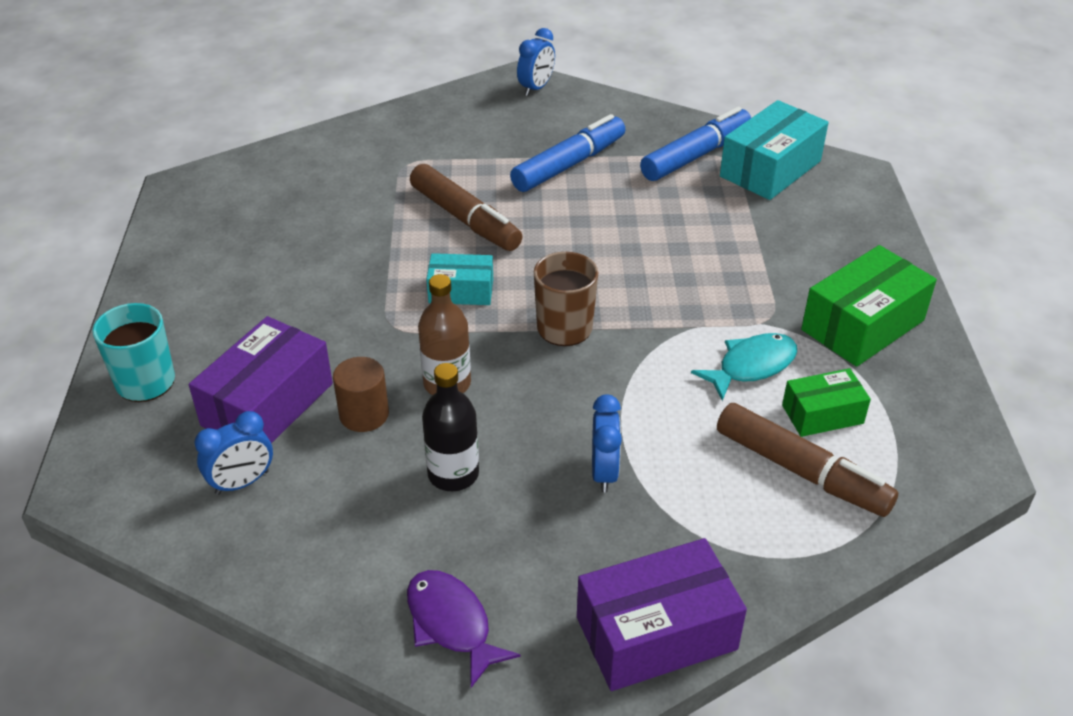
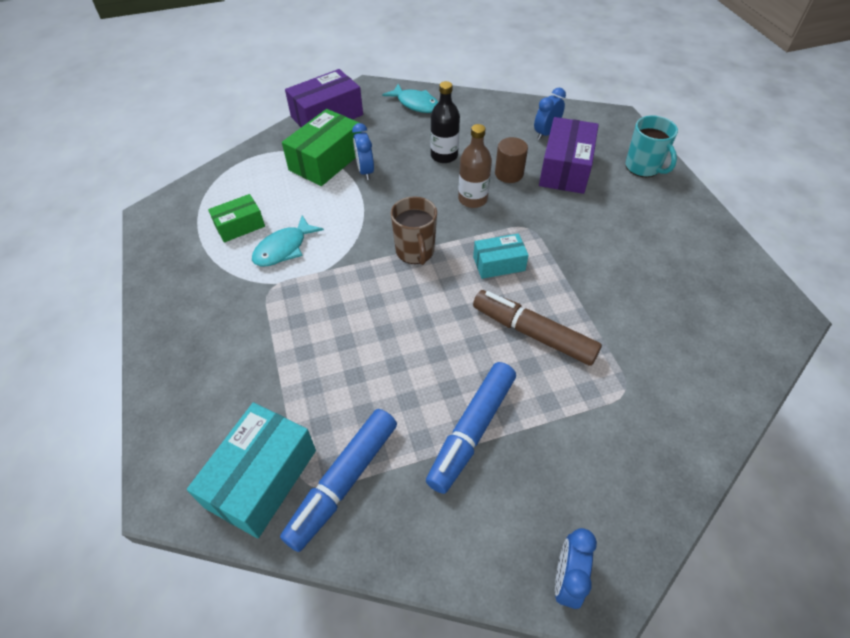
camera: 165 degrees right, 10 degrees up
purple fish [407,570,520,688] -> turquoise fish [382,84,438,113]
brown marker [717,403,898,517] -> none
green box [801,245,937,367] -> green box moved to [282,109,361,186]

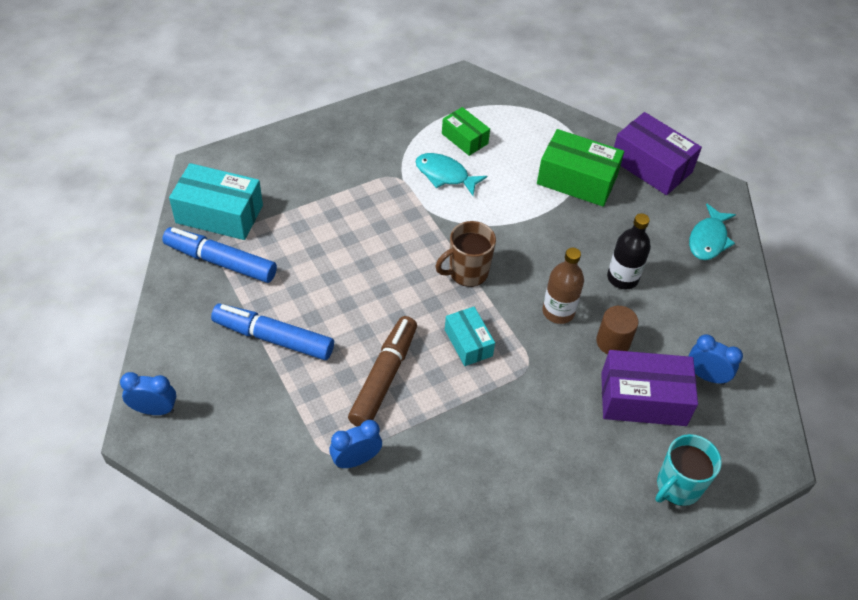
camera: 75 degrees right, 0 degrees up
blue clock [352,123,374,180] -> blue clock moved to [329,420,382,468]

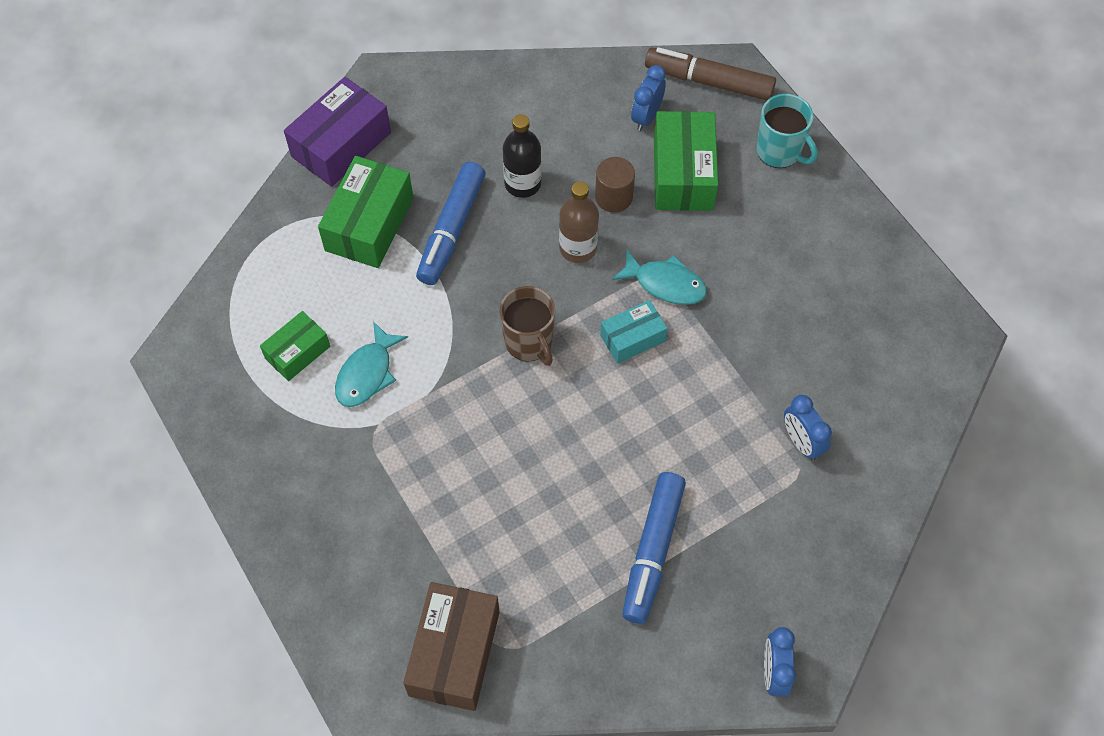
camera: 90 degrees left, 10 degrees up
blue marker [162,227,277,283] -> blue marker moved to [416,162,486,285]
turquoise box [169,163,263,240] -> brown box [403,582,500,711]
brown marker [348,316,417,426] -> brown marker moved to [645,47,776,101]
purple box [601,350,698,426] -> green box [654,111,718,211]
turquoise fish [689,204,736,260] -> turquoise fish moved to [612,249,707,305]

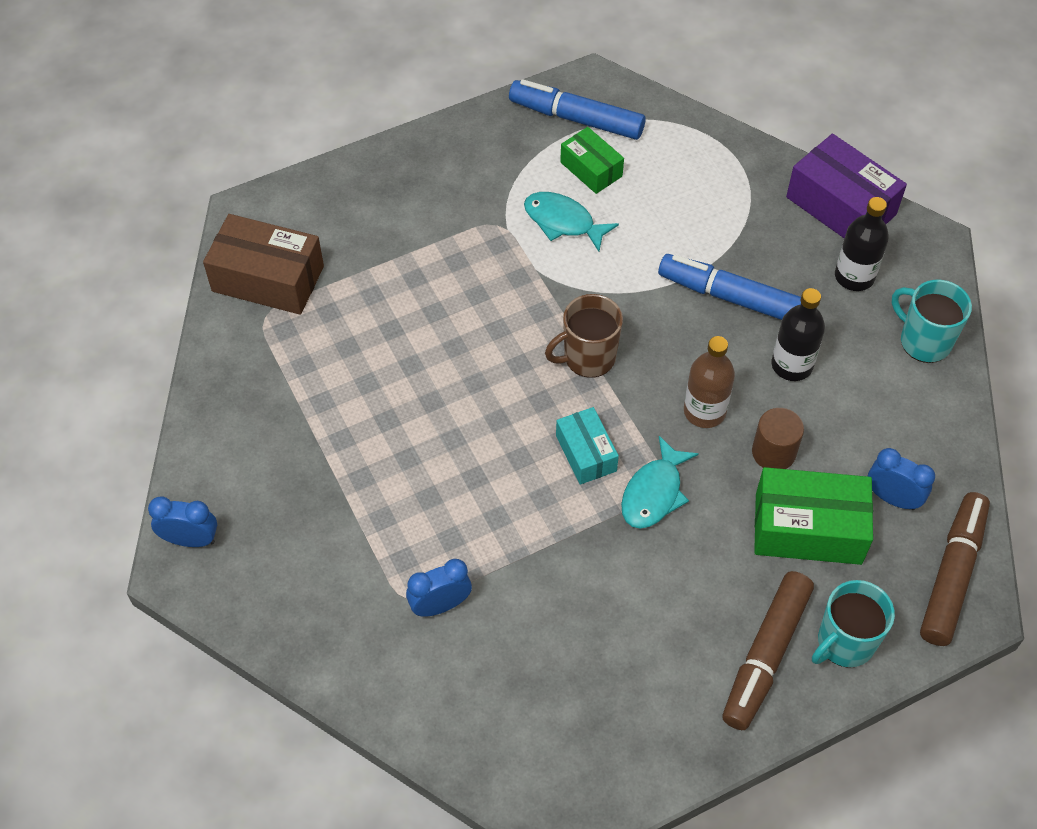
camera: 95 degrees right, 5 degrees down
green box [318,156,413,268] -> none
blue marker [622,472,686,624] -> blue marker moved to [509,79,645,140]
none -> brown marker [722,571,814,730]
none -> black bottle [835,197,889,291]
none -> turquoise mug [892,280,972,363]

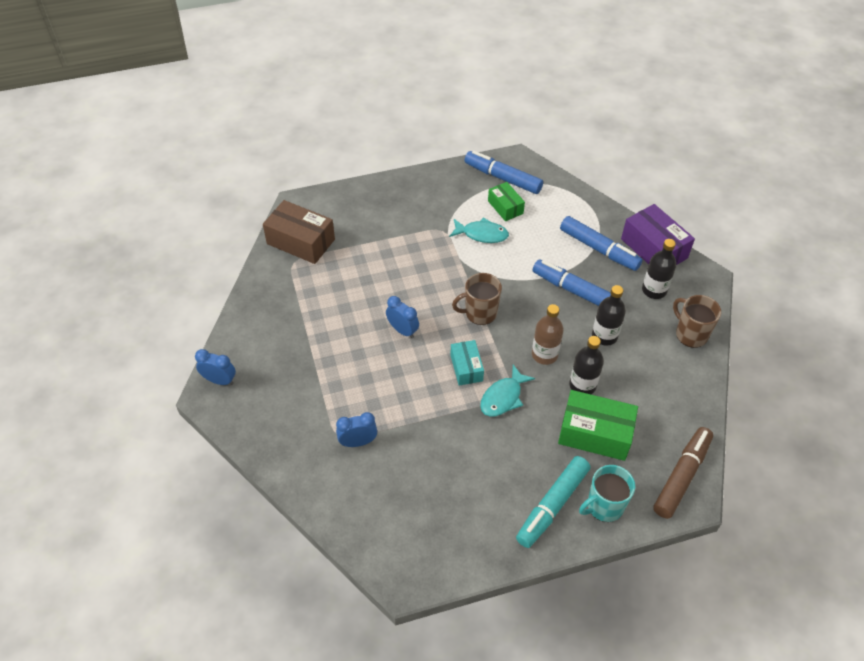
camera: 10 degrees right, 5 degrees down
turquoise fish [524,192,619,252] -> turquoise fish turned 150 degrees clockwise [449,217,509,243]
brown marker [722,571,814,730] -> turquoise marker [516,456,590,548]
brown cylinder [752,408,804,469] -> black bottle [569,336,604,394]
blue clock [868,448,935,510] -> blue clock moved to [386,296,419,338]
turquoise mug [892,280,972,363] -> brown mug [673,295,721,348]
none -> blue marker [560,216,643,271]

